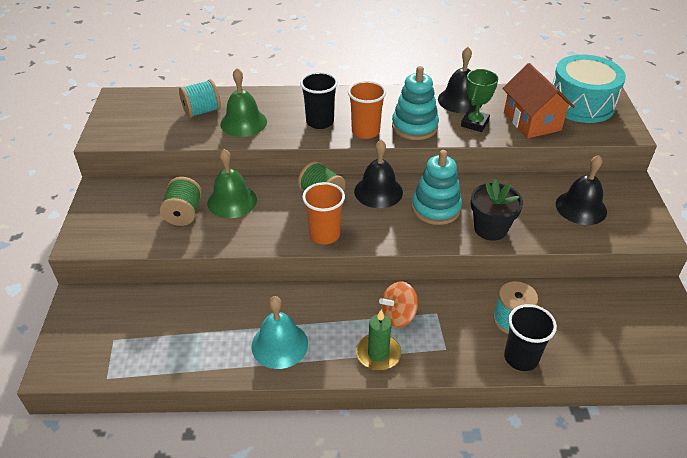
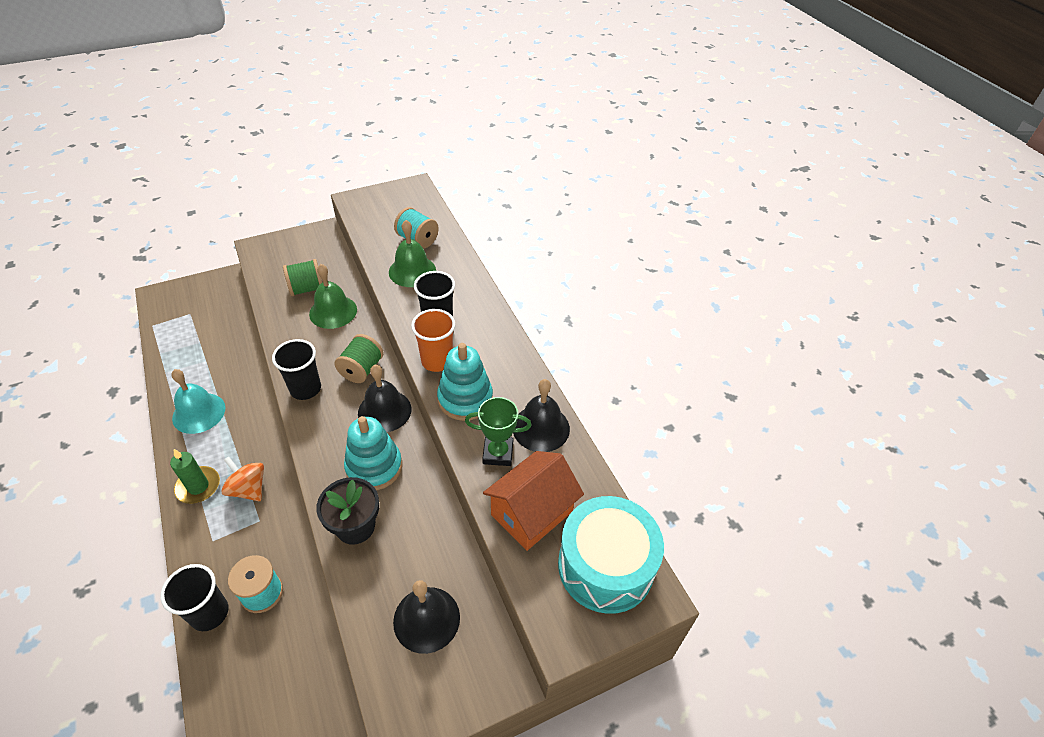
camera: 65 degrees right, 5 degrees up
orange cup [302,182,345,244] -> black cup [272,339,321,400]

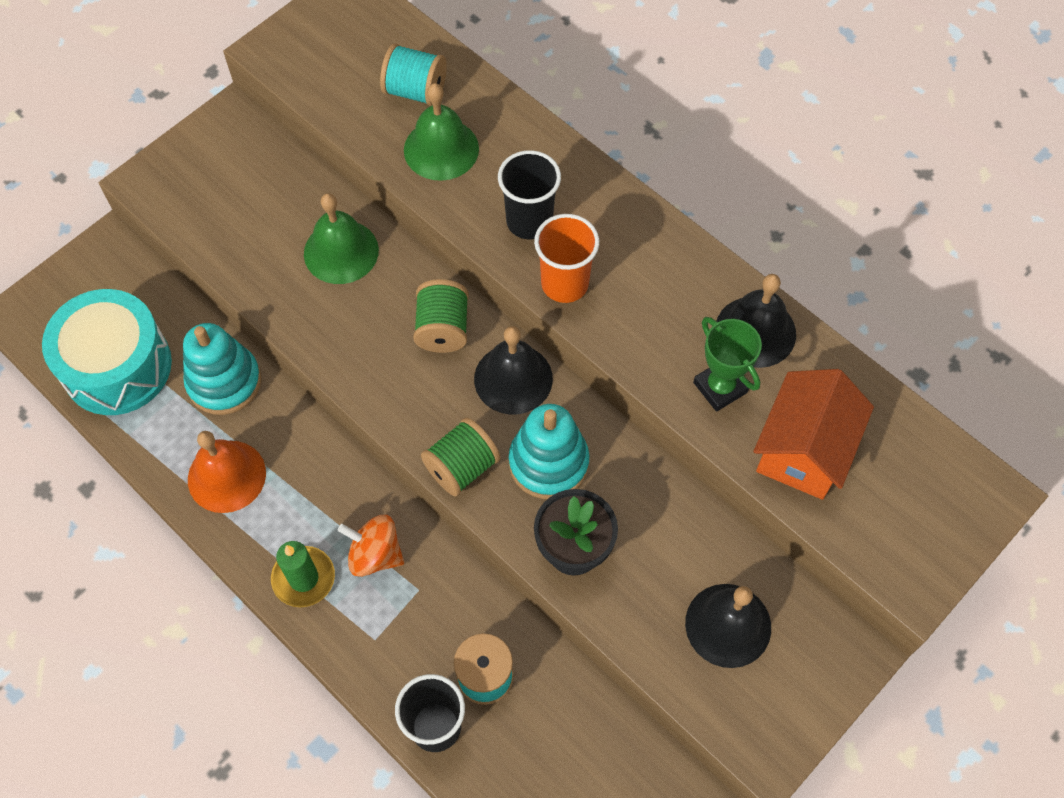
camera: 20 degrees left, 15 degrees up
turquoise bell [171,369,226,434] -> orange bell [188,431,266,513]
black cup [272,339,321,400] -> none
green spool [283,259,322,296] -> green spool moved to [421,418,501,496]
turquoise stacking toy [437,343,493,421] -> turquoise stacking toy moved to [183,323,261,415]
green trophy [465,397,532,466] -> green trophy turned 75 degrees clockwise [693,317,762,412]
turquoise drum [558,496,664,614] -> turquoise drum moved to [42,289,172,415]

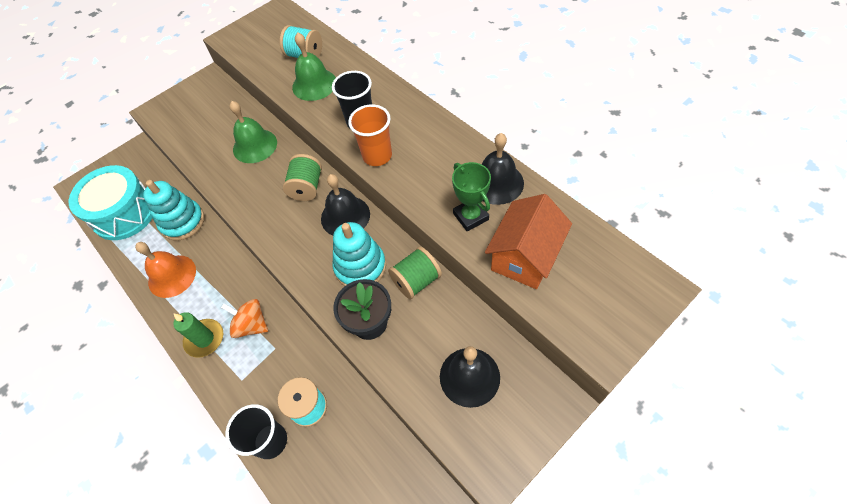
camera: 10 degrees right, 5 degrees down
green spool [421,418,501,496] -> green spool moved to [388,247,442,299]

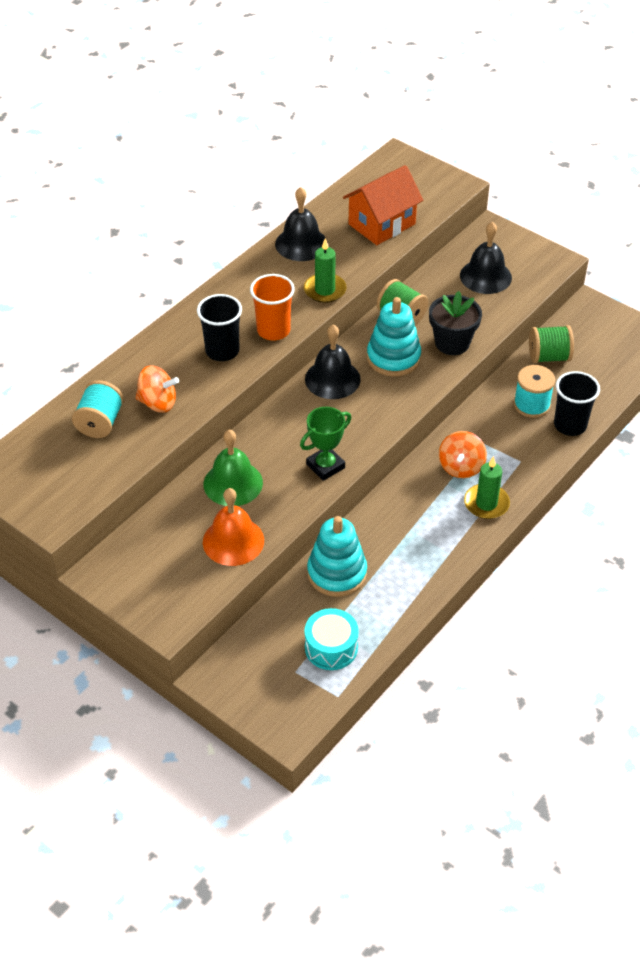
camera: 105 degrees left, 10 degrees down
turquoise drum [69,165,153,240] -> turquoise drum [304,608,359,670], size x0.59
orange bell [135,242,196,298] -> orange bell moved to [203,488,264,566]
green spool [283,154,322,201] -> green spool moved to [529,325,574,363]
green bell [292,32,336,101] -> orange spinning top [135,365,179,413]
green trophy [452,162,491,231] -> green trophy moved to [300,407,351,481]
orange house [485,194,572,289] -> orange house turned 60 degrees counterclockwise [343,165,423,245]
none -> green candle [304,238,347,303]

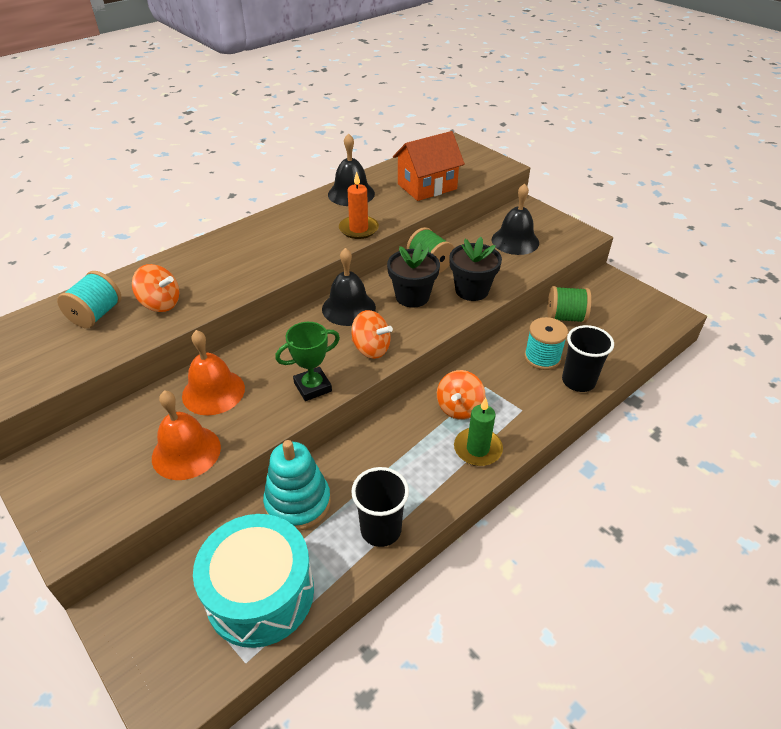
camera: 10 degrees right, 5 degrees down
black cup [197,294,242,361] -> black cup moved to [351,467,409,547]
green bell [203,430,263,506] -> orange bell [182,330,245,415]
orange cup [250,274,295,340] -> none
green candle [304,238,347,303] -> orange candle [339,171,379,239]
turquoise drum [304,608,359,670] -> turquoise drum [193,514,314,648], size x1.70
turquoise stacking toy [367,297,421,377] -> black flower pot [387,243,440,308]
none -> orange spinning top [352,310,393,359]

